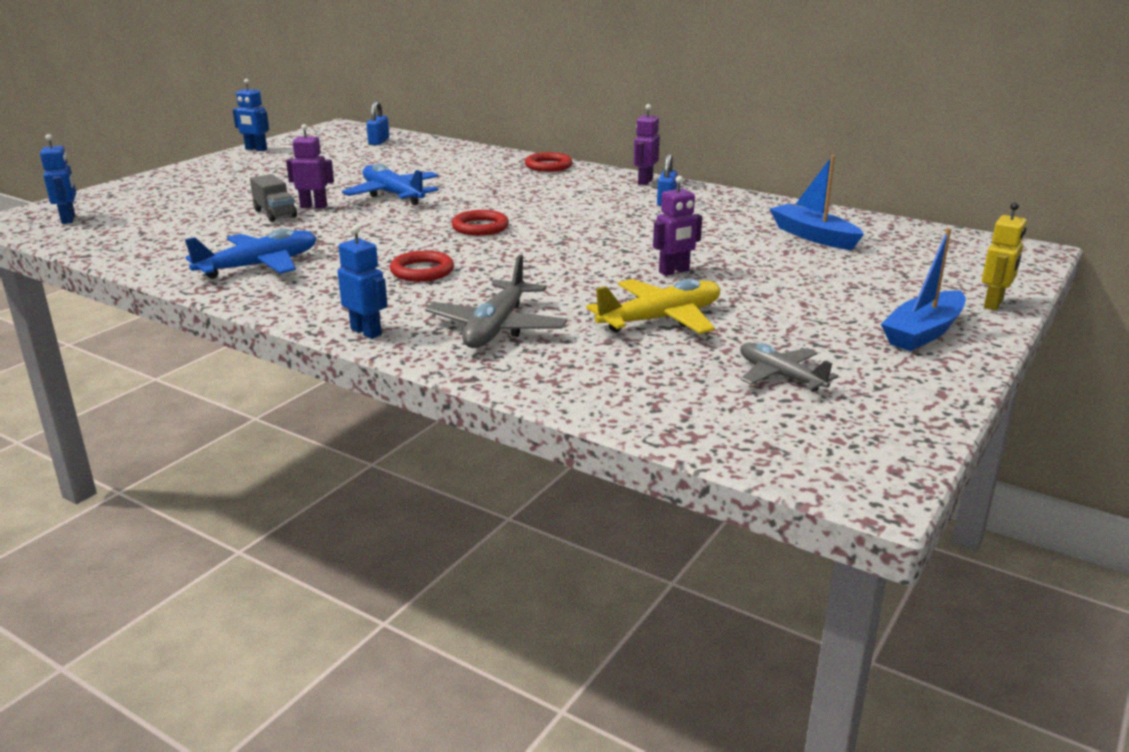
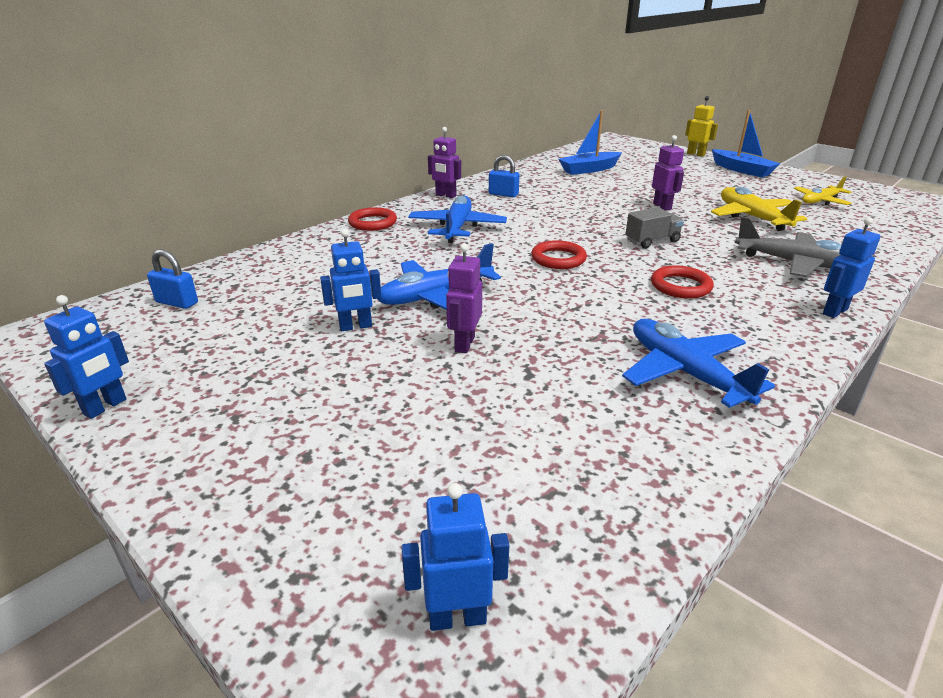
camera: 80 degrees left, 5 degrees up
grey truck [250,174,297,222] -> grey truck moved to [625,208,684,248]
grey plane [740,343,838,392] -> yellow plane [794,177,852,205]
none -> blue robot [320,229,382,331]
none -> blue plane [408,196,507,243]

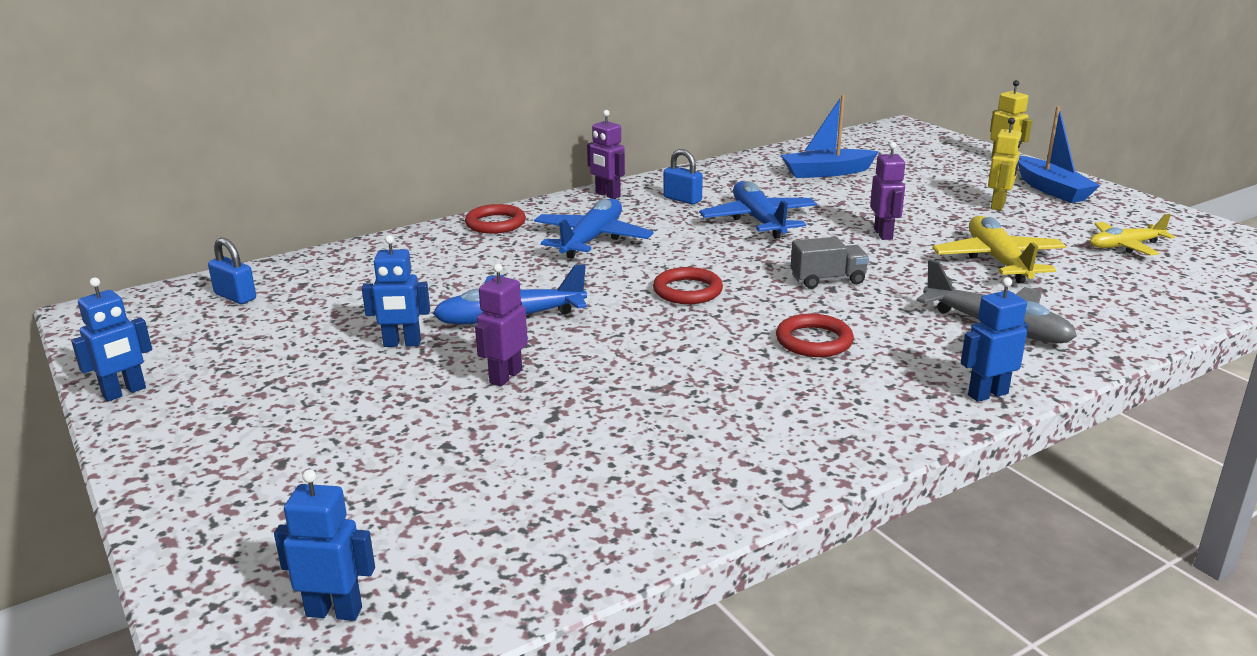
camera: 15 degrees right, 5 degrees down
blue plane [622,319,775,408] -> blue plane moved to [699,181,817,239]
none -> yellow robot [988,118,1022,211]

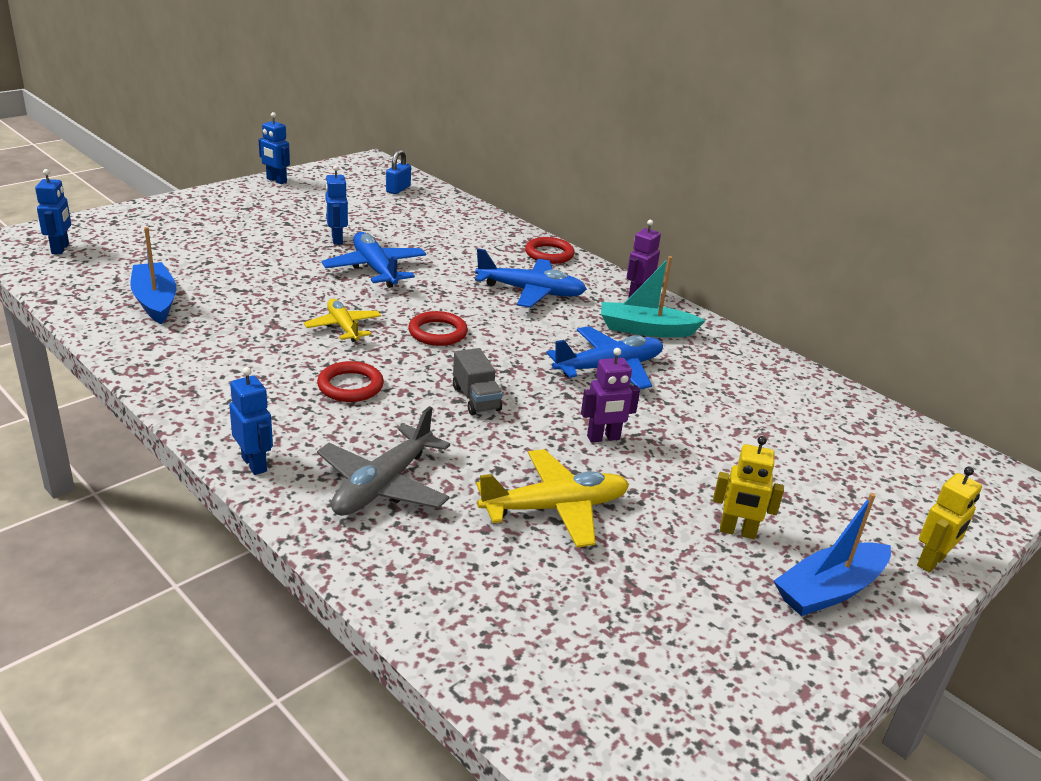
camera: 75 degrees right, 5 degrees up
purple robot [475,263,528,387] -> none
blue padlock [663,149,703,204] -> turquoise boat [601,256,706,337]
blue boat [781,95,879,178] -> blue boat moved to [130,227,176,324]
yellow plane [1090,214,1175,256] -> yellow plane moved to [304,299,381,342]

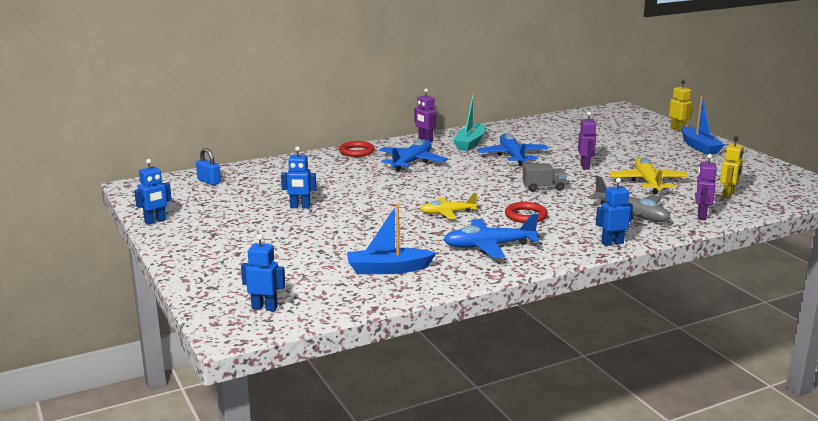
camera: 70 degrees left, 10 degrees down
blue plane [322,232,426,288] -> blue plane moved to [443,214,539,258]
red ring [408,311,468,346] -> none
yellow robot [713,436,784,539] -> yellow robot moved to [720,136,744,199]
none -> purple robot [695,154,717,220]

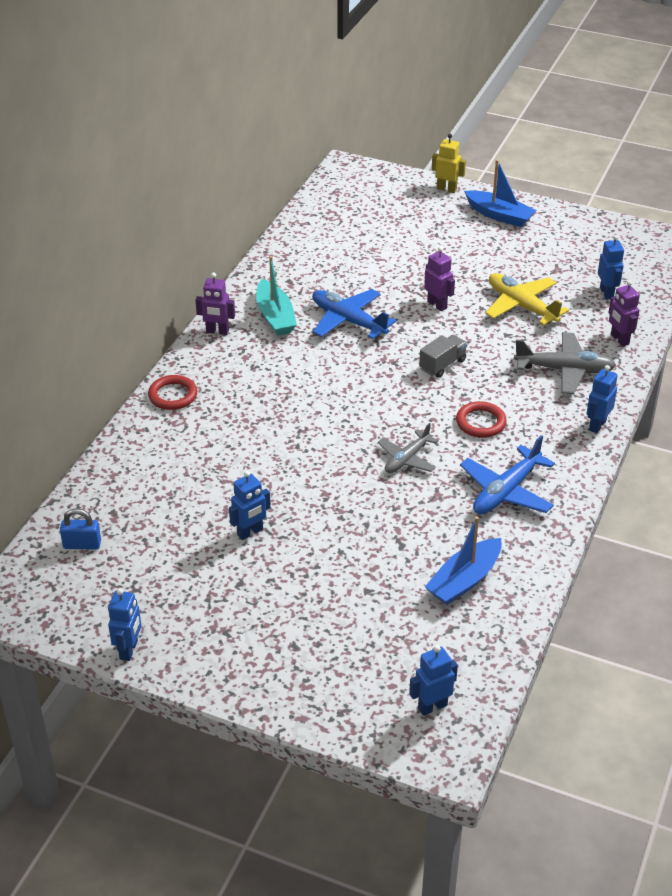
camera: 40 degrees left, 20 degrees up
blue plane [379,139,447,171] -> none
yellow plane [420,193,477,219] -> grey plane [378,423,438,473]
yellow robot [720,136,744,199] -> blue robot [598,235,624,300]

